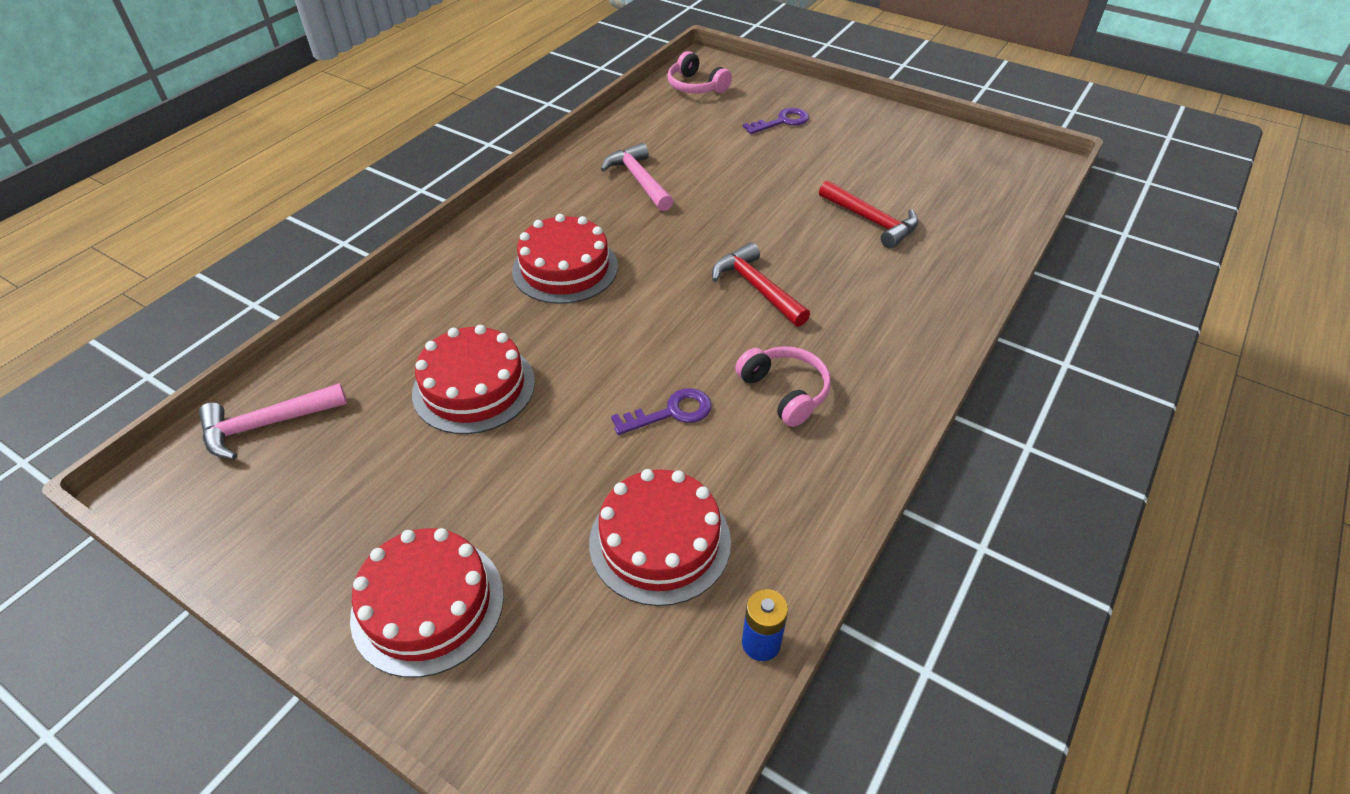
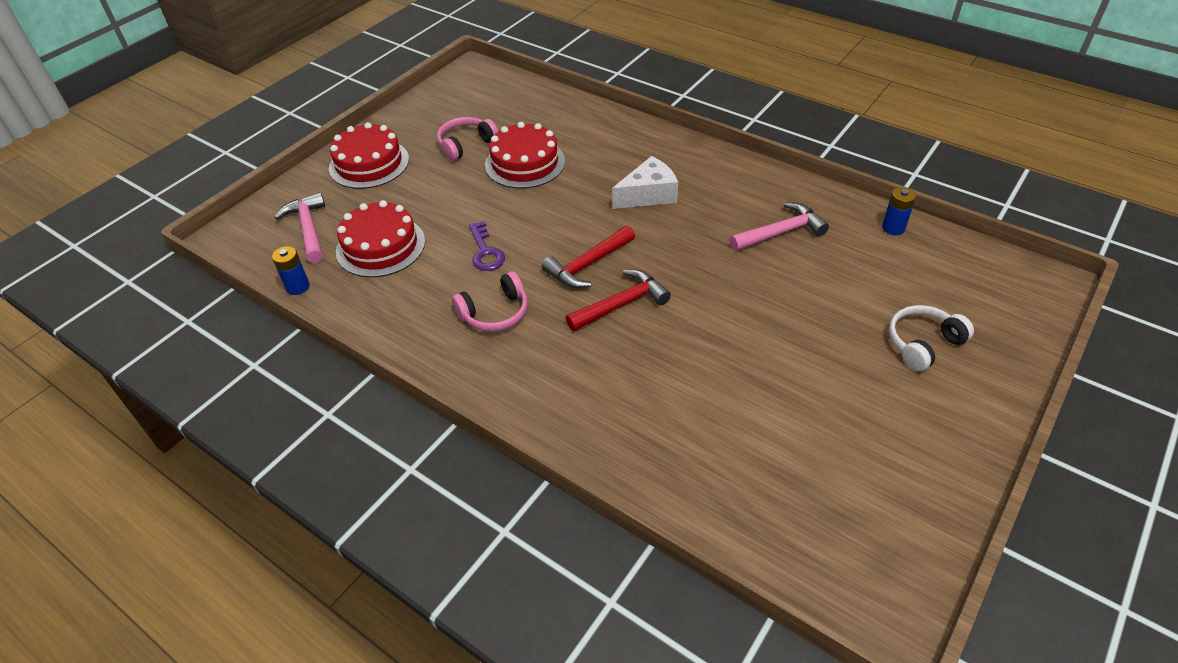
camera: 95 degrees right, 0 degrees up
pink hammer [199,383,347,459] -> pink hammer moved to [275,192,325,263]
red cake [512,214,618,304] -> white cheese [612,156,678,209]
pink headphones [667,51,732,93] -> pink headphones moved to [437,117,498,161]
purple key [743,108,809,134] -> white headphones [889,305,974,371]
red hammer [819,180,919,248] -> red hammer moved to [542,225,635,288]
none -> blue battery [882,187,916,235]

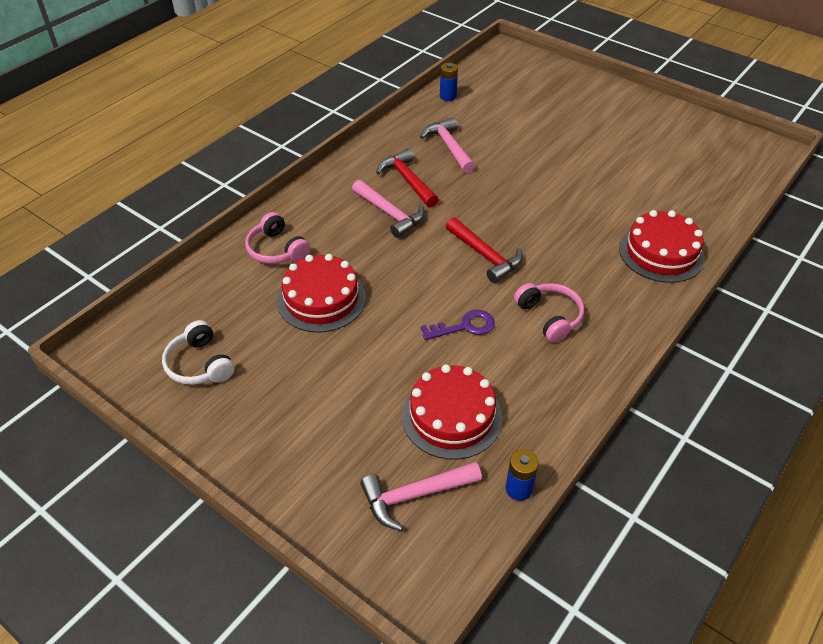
camera: 90 degrees left, 0 degrees up
red cake [329,122,409,189] -> red cake moved to [619,210,705,283]
pink headphones [437,117,498,161] -> pink headphones moved to [245,212,310,264]
red hammer [566,269,671,331] -> red hammer moved to [376,149,439,208]
white cheese [612,156,678,209] -> pink hammer [352,180,425,238]
white headphones [889,305,974,371] -> white headphones moved to [162,320,235,385]

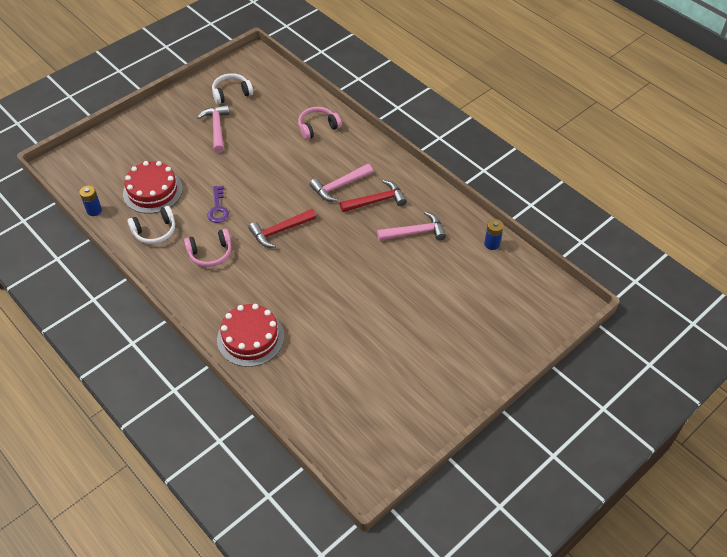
camera: 100 degrees right, 5 degrees up
red cake [277,254,366,333] -> none
pink hammer [360,462,482,531] -> pink hammer moved to [197,105,230,153]
none -> white headphones [128,206,175,244]

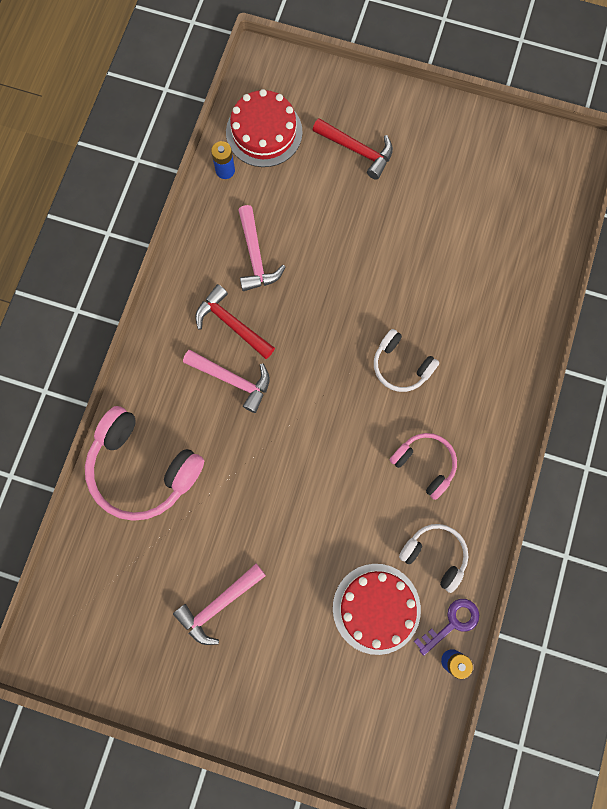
camera: 120 degrees left, 25 degrees up
purple key [207,186,229,223] -> purple key moved to [414,599,479,656]
white headphones [212,73,253,104] -> white headphones moved to [374,329,439,392]
red cake [217,304,284,367] -> red cake moved to [226,89,303,167]
red hammer [248,209,316,248] -> red hammer moved to [313,118,393,180]
pink headphones [298,107,342,140] -> pink headphones [85,406,204,521], size x1.74
pink hammer [377,211,446,241] -> pink hammer turned 150 degrees counterclockwise [238,205,285,291]

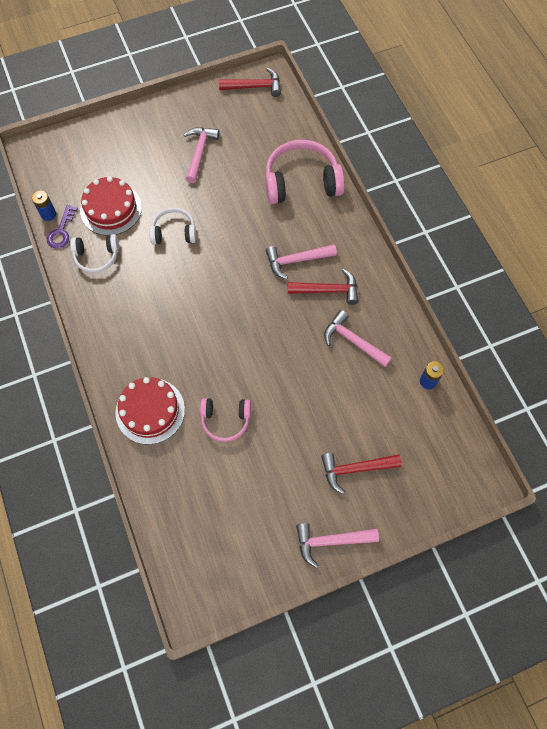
camera: 140 degrees right, 10 degrees down
red cake [226,89,303,167] -> red cake moved to [115,377,185,445]
white headphones [374,329,439,392] -> white headphones moved to [149,207,196,244]
pink headphones [390,433,457,500] -> pink headphones moved to [200,398,251,442]
none -> red hammer [219,68,281,97]
none -> pink hammer [296,523,379,568]

